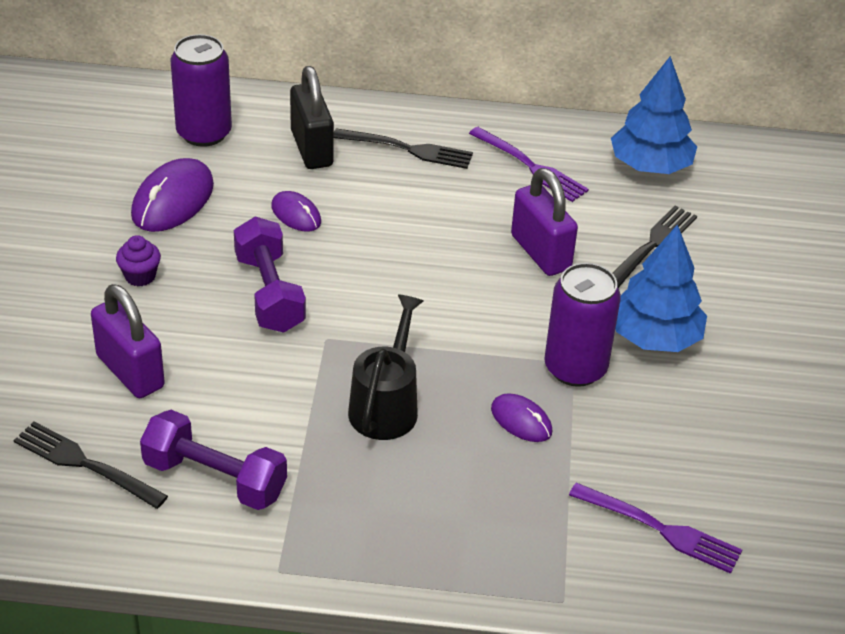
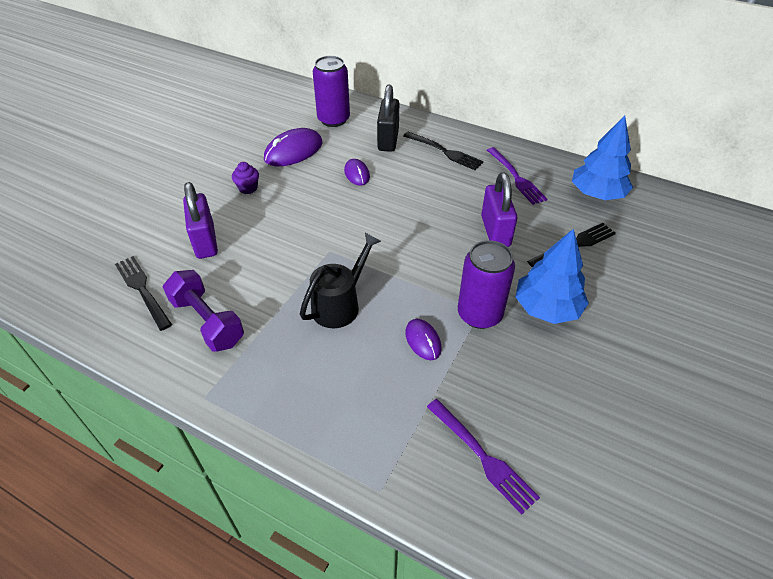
camera: 25 degrees right, 5 degrees up
purple dumbbell [234,217,306,333] -> none

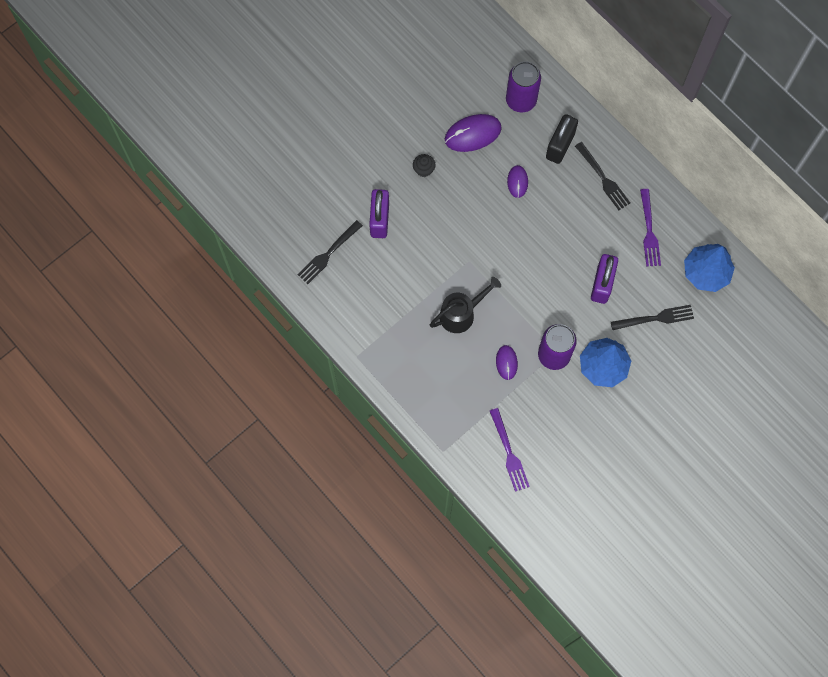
camera: 20 degrees right, 25 degrees up
black fork [115,256,172,331] -> black fork turned 120 degrees counterclockwise [297,220,363,284]
purple dumbbell [163,270,244,352] -> none
purple cupcake [232,162,259,194] -> black cupcake [413,154,435,177]

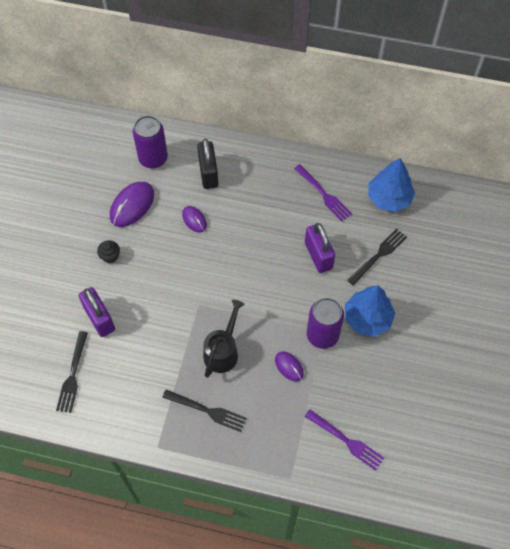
camera: 35 degrees left, 10 degrees down
black fork [575,142,630,210] -> black fork moved to [162,389,246,432]

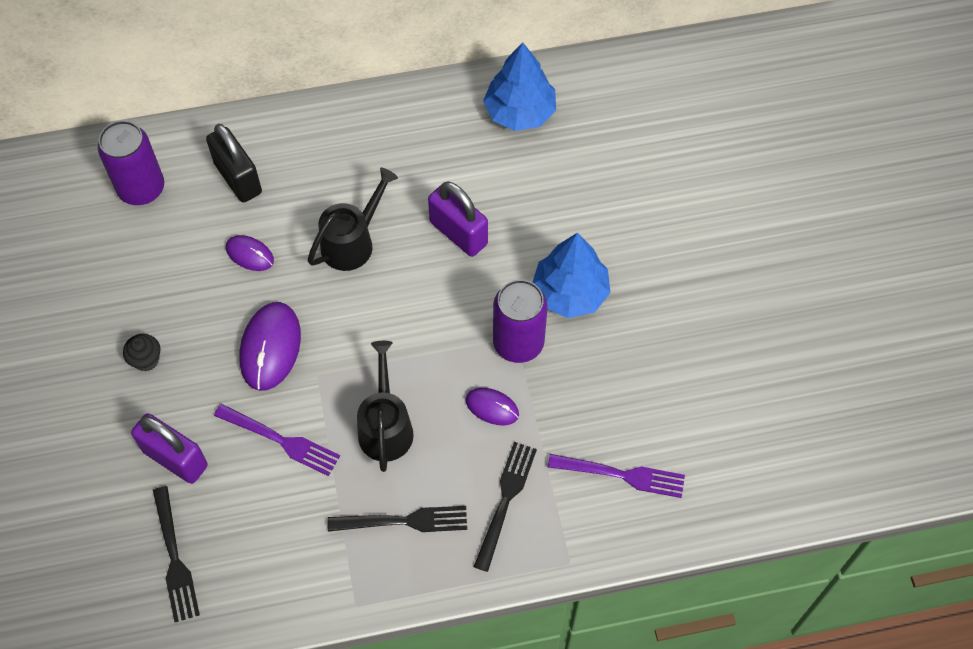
camera: 25 degrees left, 0 degrees up
purple mouse [110,182,154,227] -> purple mouse moved to [240,302,301,391]
purple fork [294,164,352,221] -> purple fork moved to [214,404,340,476]
black fork [347,229,407,286] -> black fork moved to [474,442,537,572]
none -> black watering can [308,168,398,271]

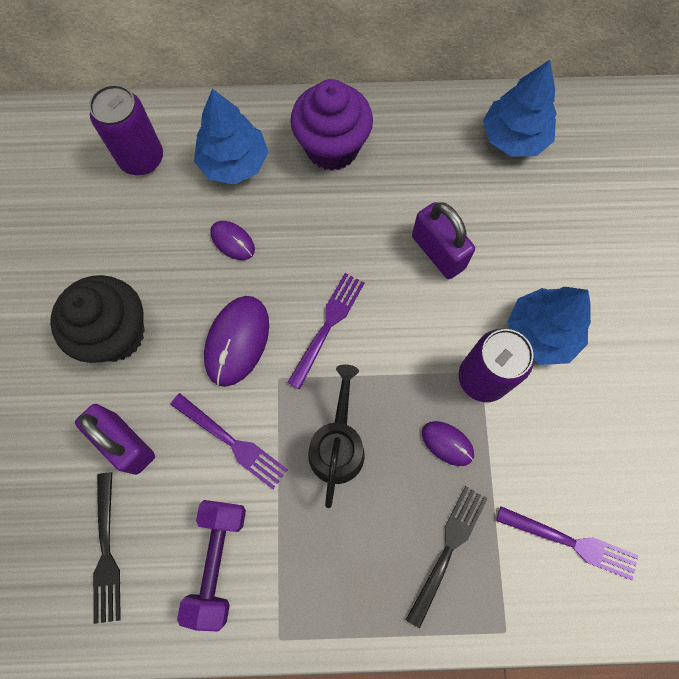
camera: 10 degrees right, 10 degrees up
black cupcake [123,334,161,372] -> black cupcake [50,275,145,363], size x2.32
black padlock [206,124,262,203] -> blue tree [194,89,268,184]
black watering can [308,168,398,271] -> none
black fork [328,506,467,532] -> none
none -> purple dumbbell [177,500,246,632]
none -> purple fork [287,273,365,389]
none -> purple cupcake [290,79,373,171]

